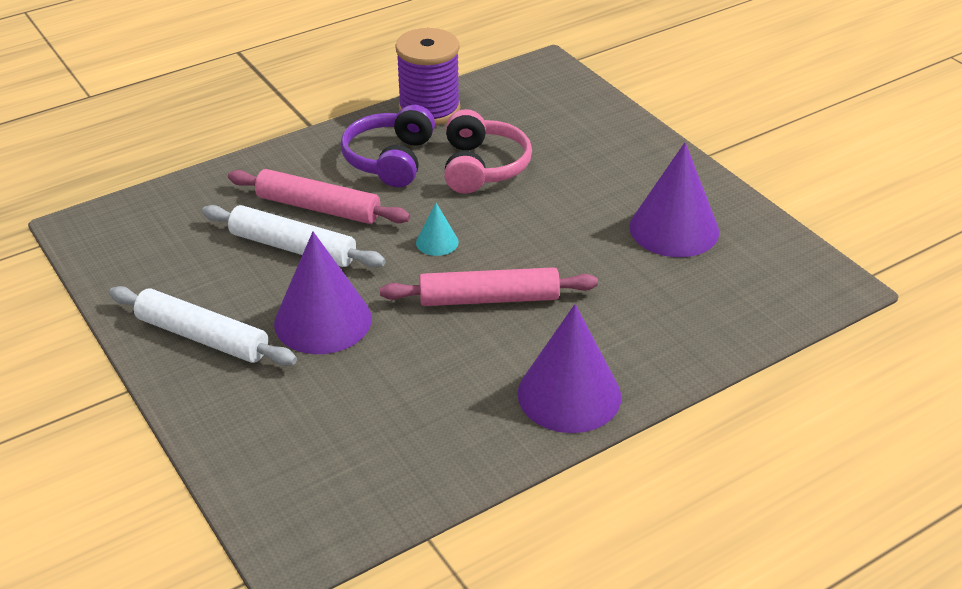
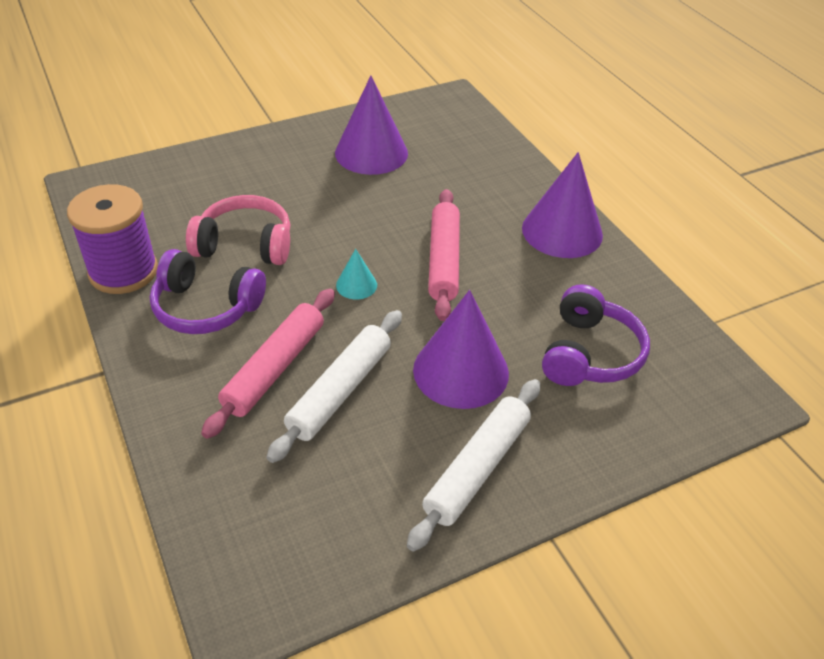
camera: 85 degrees left, 5 degrees up
none -> purple headphones [542,284,650,386]

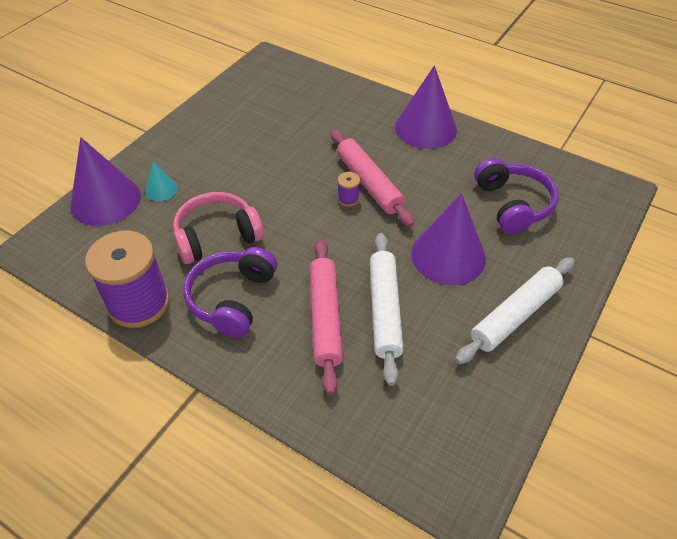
camera: 30 degrees left, 5 degrees up
purple headphones [150,249,266,334] -> purple headphones turned 120 degrees clockwise [183,247,277,338]
purple cone [335,76,408,175] -> purple cone moved to [70,137,141,226]
turquoise cone [336,249,377,300] -> turquoise cone moved to [145,162,178,201]
white rolling pin [407,379,540,552] -> white rolling pin turned 45 degrees clockwise [455,257,574,364]
none -> purple spool [338,172,360,207]

